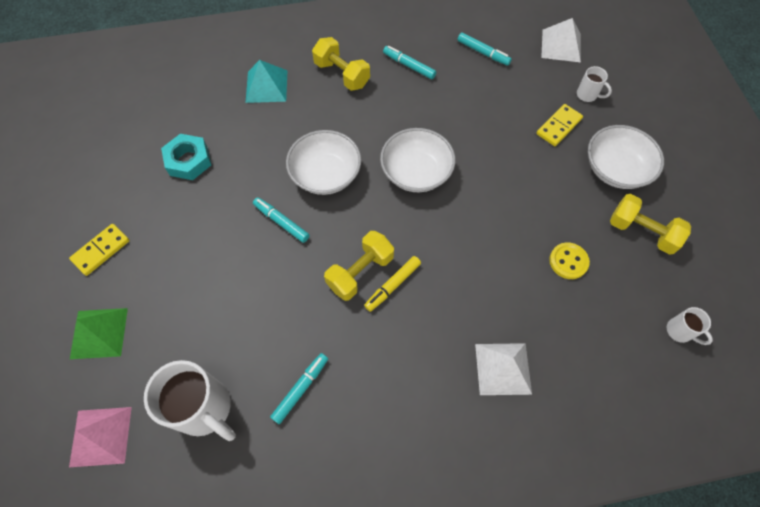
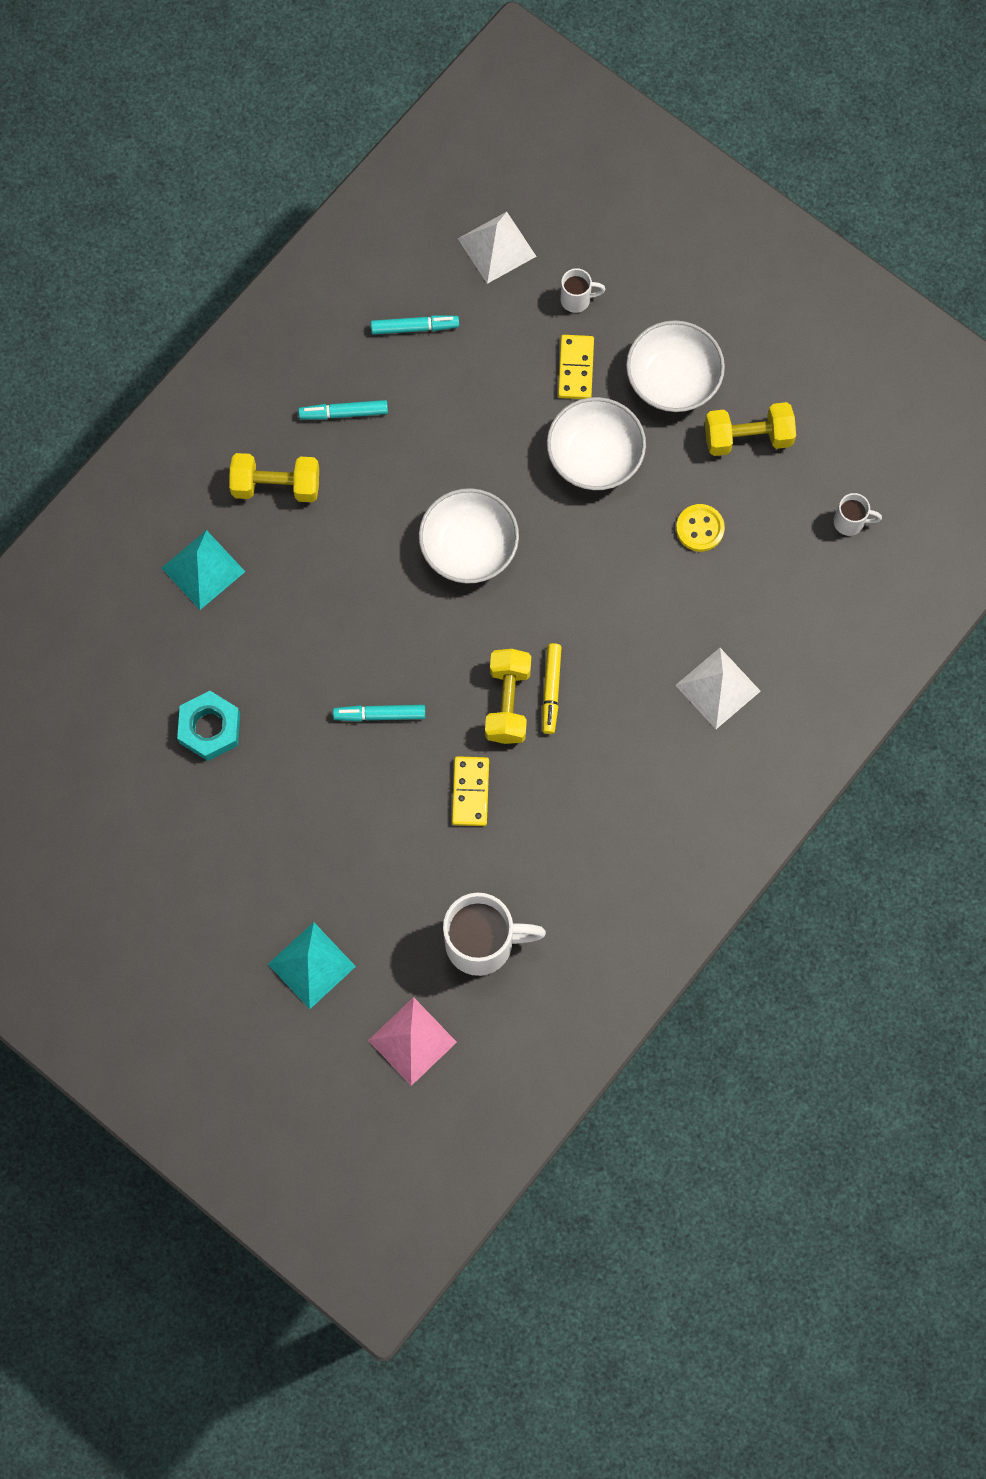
camera: 40 degrees left, 10 degrees up
yellow domino [69,224,130,276] -> yellow domino moved to [452,756,489,826]
green pyramid [70,308,128,359] -> turquoise pyramid [268,922,356,1009]
turquoise marker [270,353,328,424] -> none
white bowl [286,130,361,195] -> white bowl moved to [547,397,646,490]

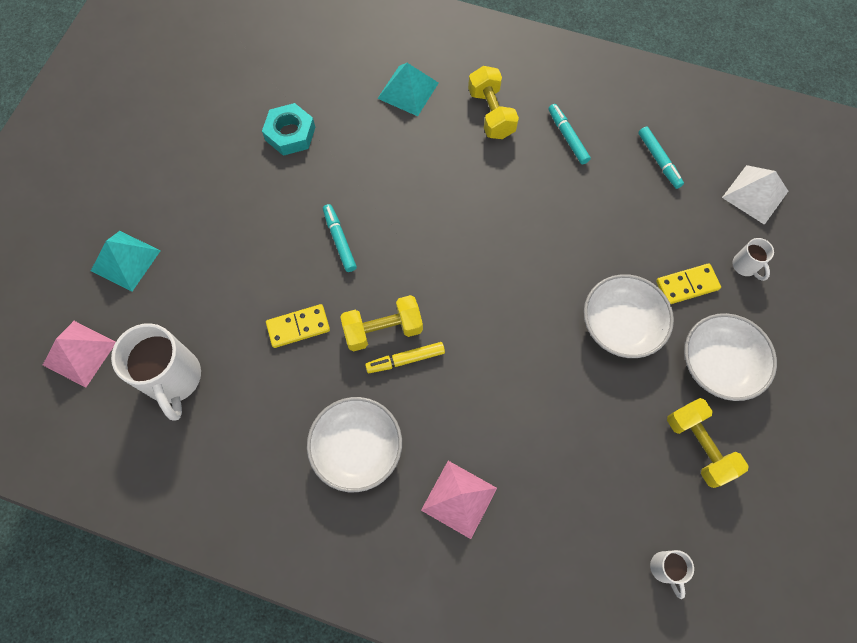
camera: 70 degrees right, 5 degrees down
white bowl [419,488,519,584] -> white bowl moved to [307,397,402,492]
white pyramid [675,648,761,729] -> pink pyramid [421,461,497,539]
yellow button [676,504,725,552] -> none

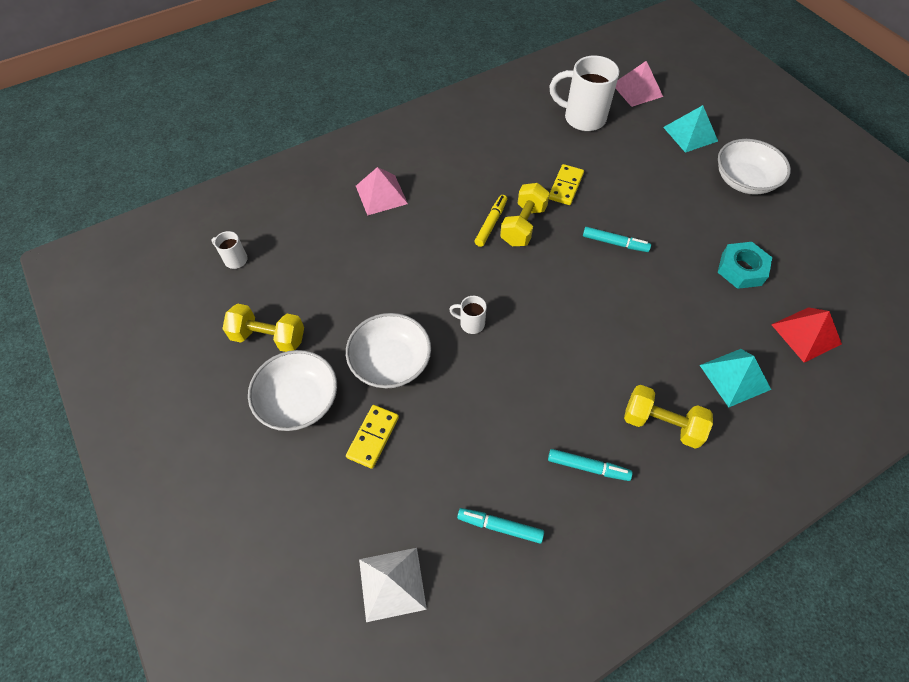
camera: 130 degrees right, 10 degrees down
white bowl [307,397,402,492] -> white bowl moved to [718,139,791,195]
white mug [732,238,774,281] -> white mug moved to [449,296,487,334]
none -> red pyramid [771,307,842,363]

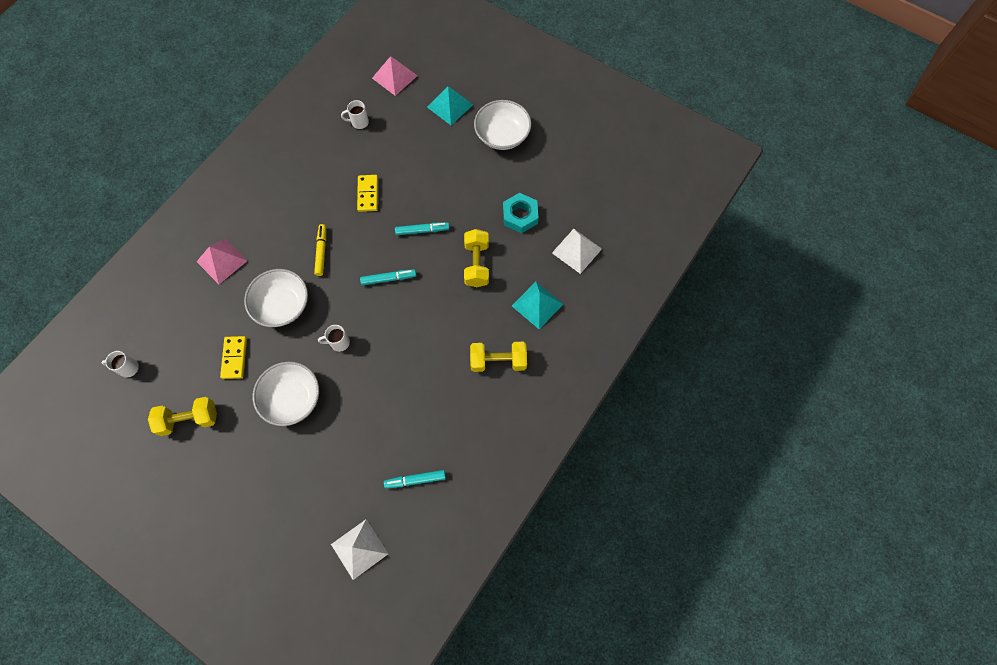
camera: 25 degrees left, 10 degrees up
white bowl [248,350,337,431] -> white bowl moved to [244,269,308,327]
yellow domino [346,405,399,469] -> yellow domino moved to [220,336,247,379]
yellow dumbbell [500,183,550,246] -> yellow dumbbell moved to [464,229,489,287]
turquoise marker [548,449,632,481] -> turquoise marker moved to [360,269,416,285]
white mug [549,56,619,131] -> white mug [341,100,369,129], size x0.48
red pyramid [771,307,842,363] -> white pyramid [552,229,602,274]

